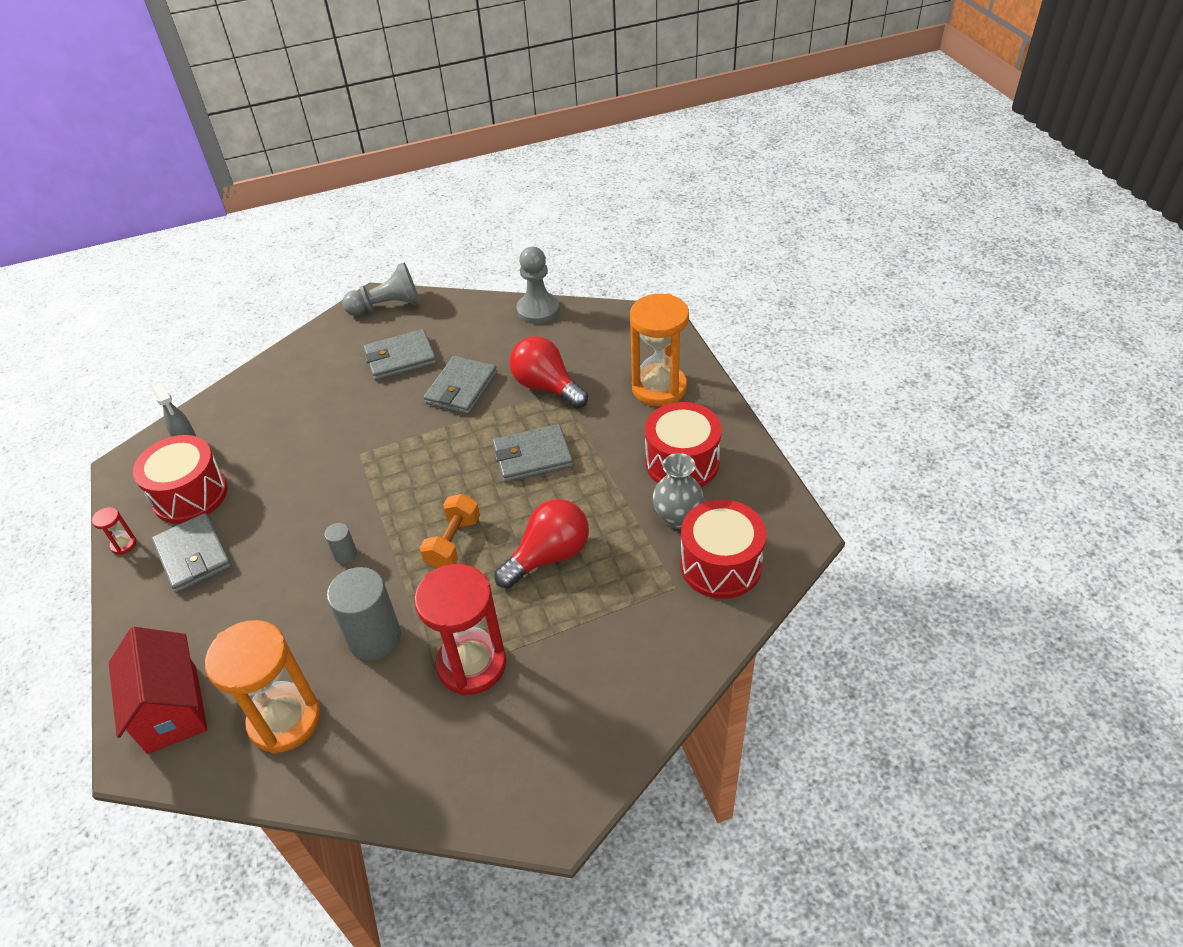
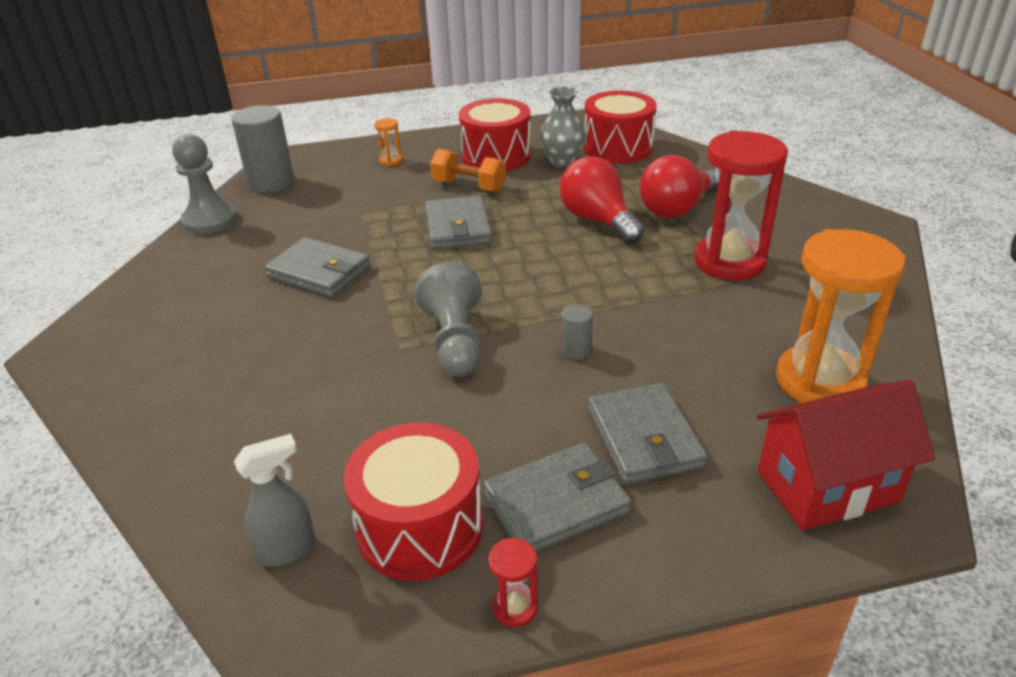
camera: 85 degrees left, 10 degrees down
grey cylinder [327,567,401,660] -> grey cylinder moved to [231,105,295,193]
grey pawn [342,263,420,316] -> grey pawn moved to [415,262,482,376]
grey wallet [364,329,437,381] -> grey wallet moved to [588,383,707,484]
orange dumbbell [420,494,480,569] -> orange dumbbell moved to [430,149,506,192]
red light bulb [509,336,588,408] -> red light bulb moved to [639,155,718,218]
orange hourglass [630,294,689,407] -> orange hourglass [374,118,402,166], size x0.41

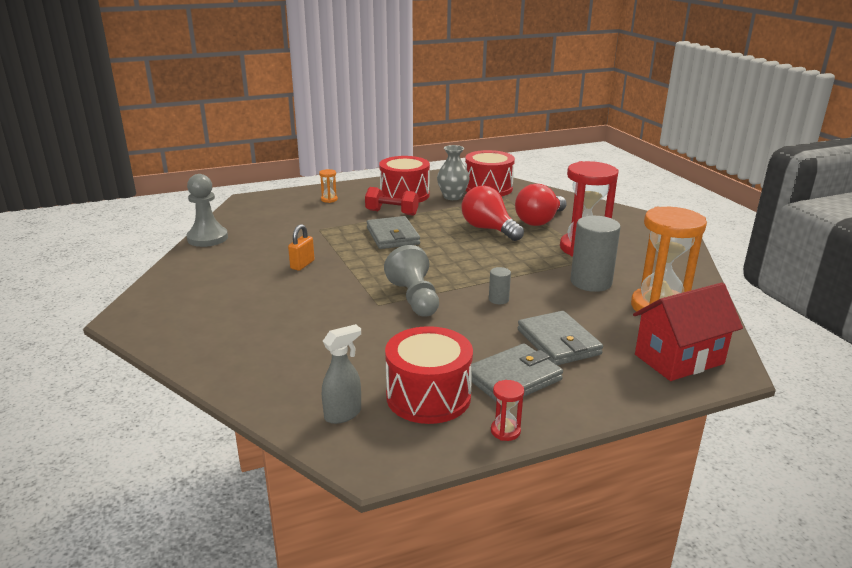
camera: 10 degrees left, 10 degrees down
grey cylinder [231,105,295,193] -> grey cylinder moved to [570,216,621,292]
grey wallet [264,237,371,297] -> orange padlock [288,224,314,271]
orange dumbbell [430,149,506,192] -> red dumbbell [365,187,418,216]

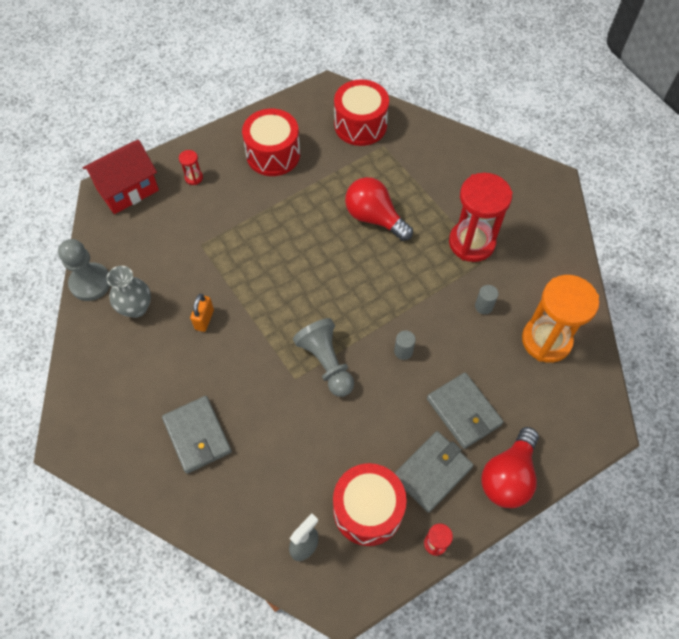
camera: 10 degrees left, 35 degrees up
orange hourglass [319,169,338,203] -> red hourglass [179,150,203,185]
red dumbbell [365,187,418,216] -> none
grey wallet [367,216,420,249] -> grey wallet moved to [162,396,232,474]
grey vase [437,145,470,200] -> grey vase moved to [107,266,151,318]
red light bulb [515,184,567,226] -> red light bulb moved to [481,427,539,508]
grey cylinder [570,216,621,292] -> grey cylinder [475,285,498,314], size x0.47
red house [633,282,743,381] -> red house moved to [82,140,159,214]

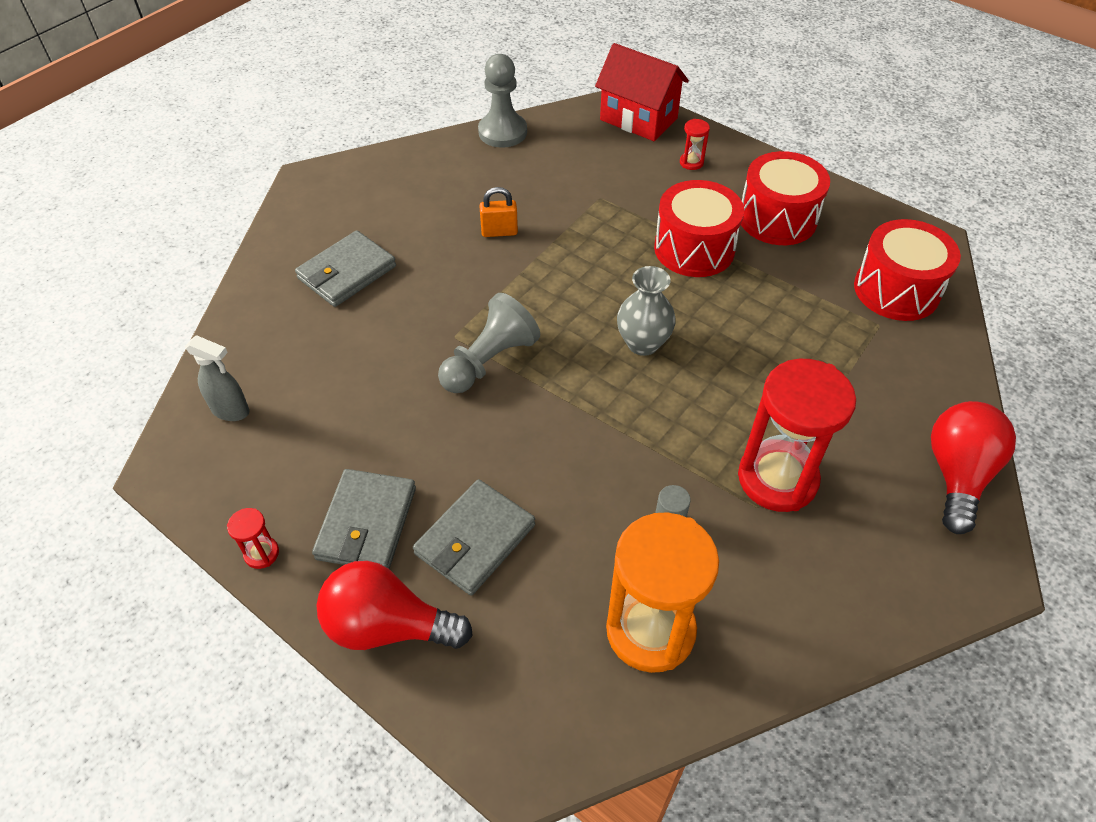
camera: 70 degrees right, 10 degrees down
grey vase [107,266,151,318] -> grey vase moved to [617,266,676,356]
red drum [333,463,407,546] -> red drum moved to [654,180,744,277]
red light bulb [345,177,413,241] -> red light bulb moved to [931,401,1016,534]
grey cylinder [394,330,416,360] -> none
grey wallet [395,431,474,513] -> grey wallet turned 75 degrees clockwise [312,469,416,569]

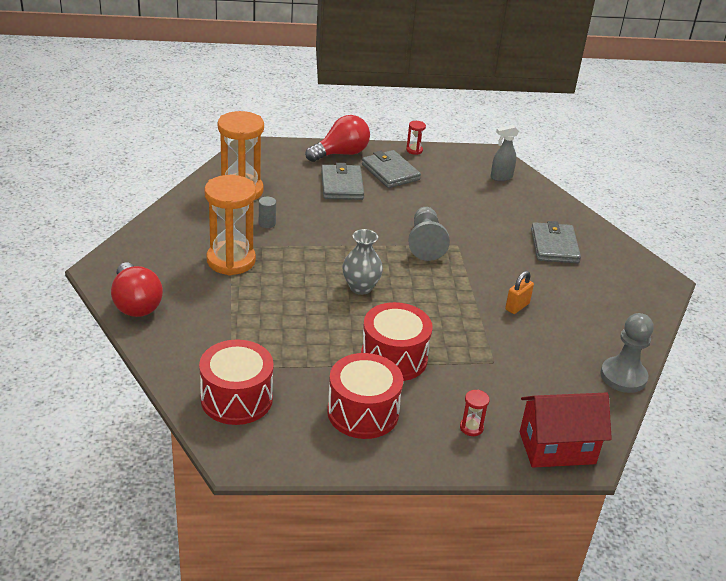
camera: 135 degrees right, 15 degrees down
red hourglass [738,359,856,512] -> orange hourglass [204,175,256,276]

